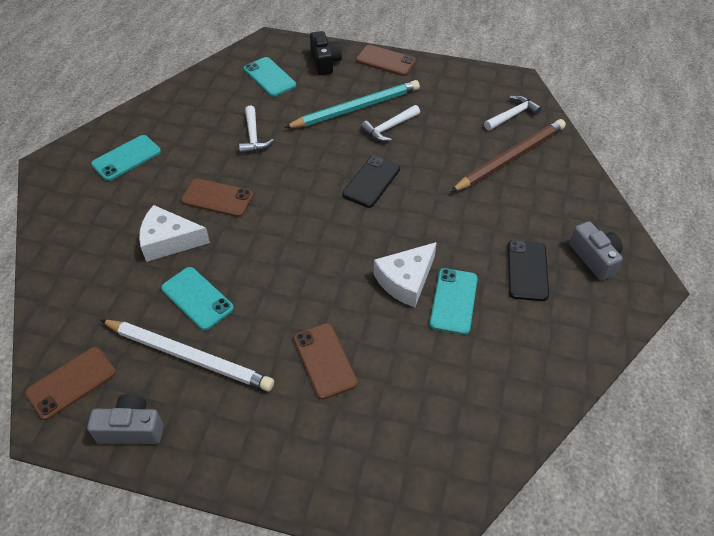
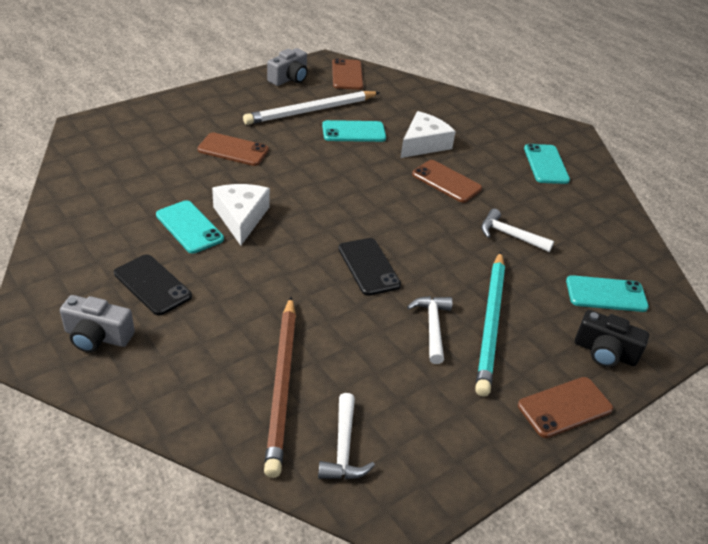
camera: 125 degrees right, 10 degrees down
brown phone [181,179,253,217] -> brown phone turned 75 degrees clockwise [412,160,482,203]

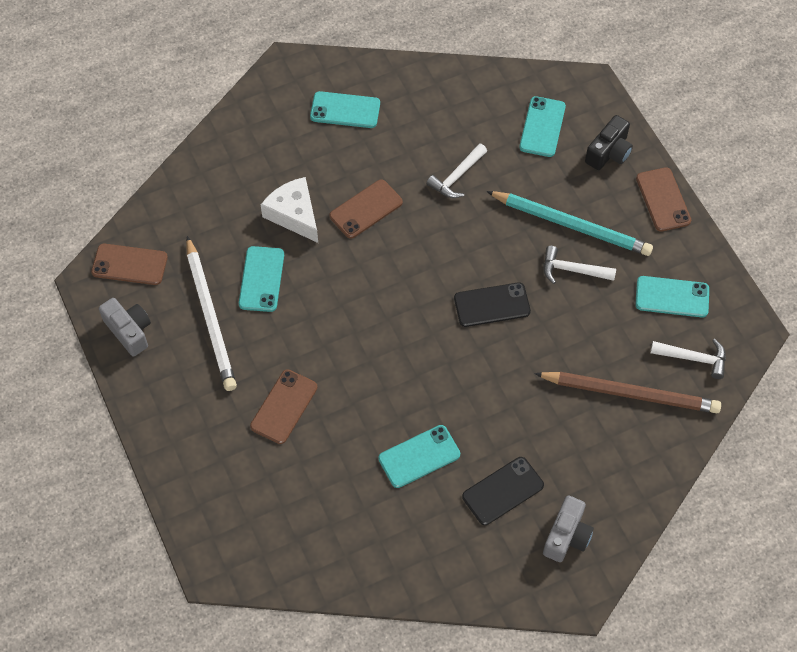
camera: 75 degrees left, 20 degrees up
white cheese [212,184,270,246] -> none
none -> turquoise phone [635,276,709,317]

